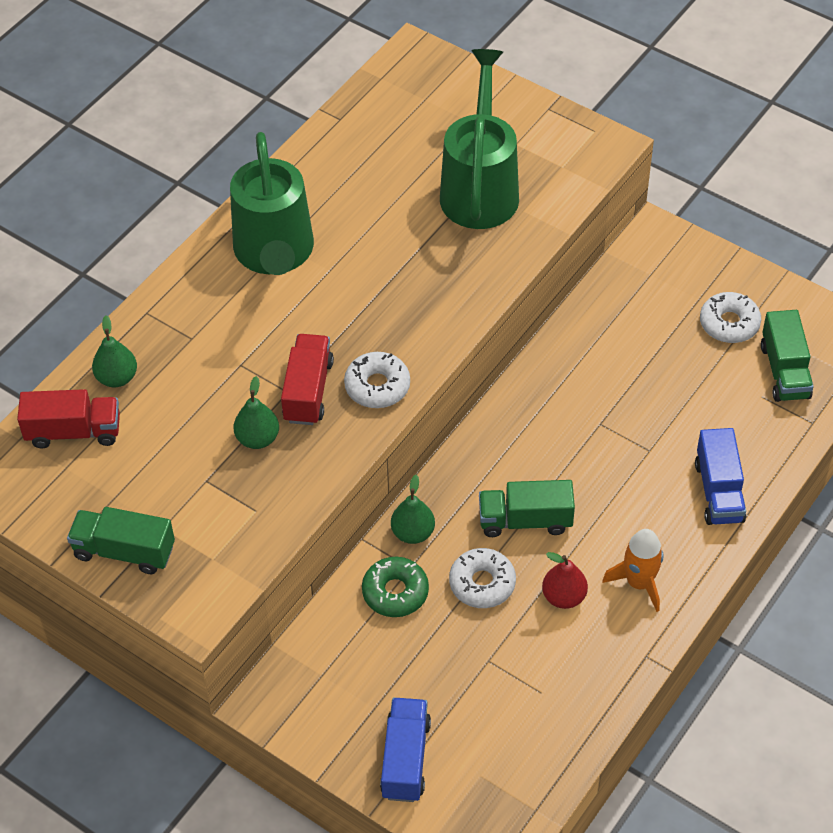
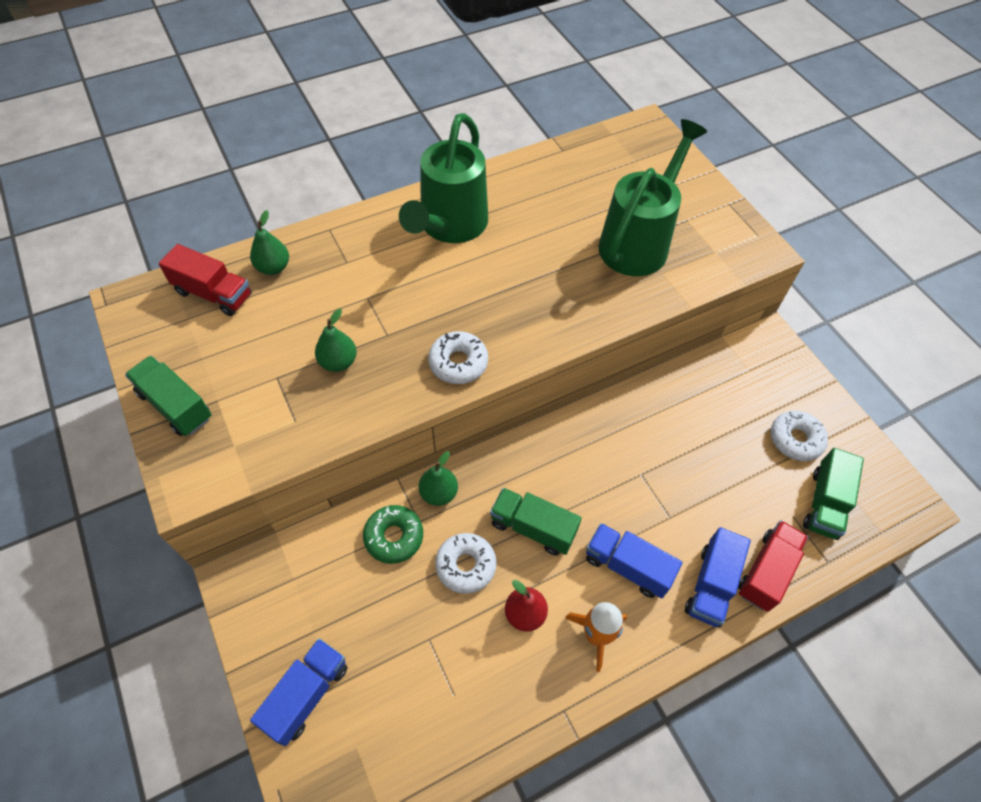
camera: 25 degrees right, 5 degrees up
red truck [281,334,334,425] -> red truck moved to [738,520,808,612]
none -> blue truck [586,523,683,598]

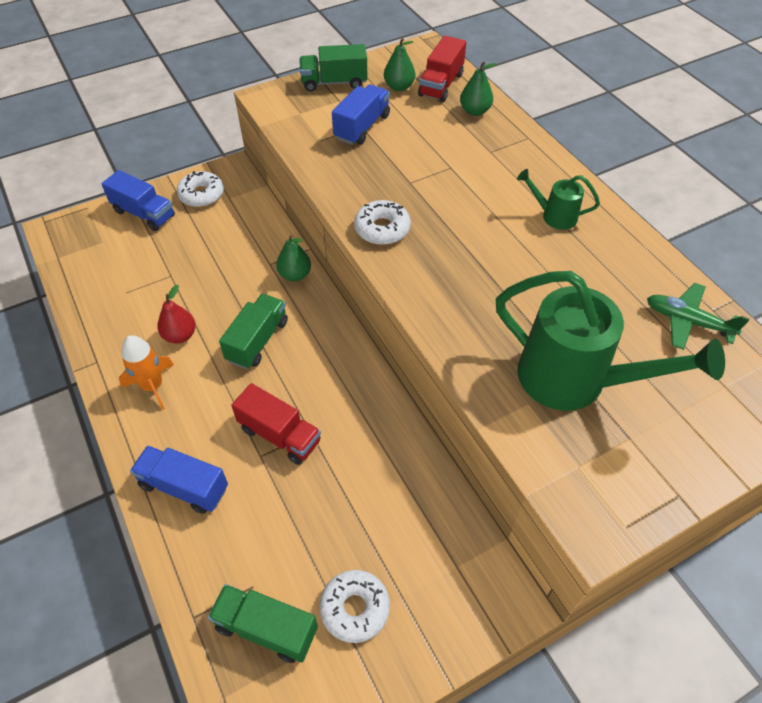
camera: 90 degrees right, 5 degrees down
green truck [125,356,211,436] -> green truck turned 135 degrees counterclockwise [299,44,368,92]
green pear [315,309,357,372] -> green pear moved to [384,38,415,91]
green donut [363,505,423,564] -> none
green watering can [399,113,488,243] -> green watering can [517,169,600,230], size x0.48
white donut [435,533,497,594] -> white donut moved to [177,171,224,207]
blue truck [586,523,683,598] -> blue truck moved to [332,84,390,145]
red truck [738,520,808,612] -> red truck moved to [231,383,321,465]
none -> green plane [647,283,750,350]

